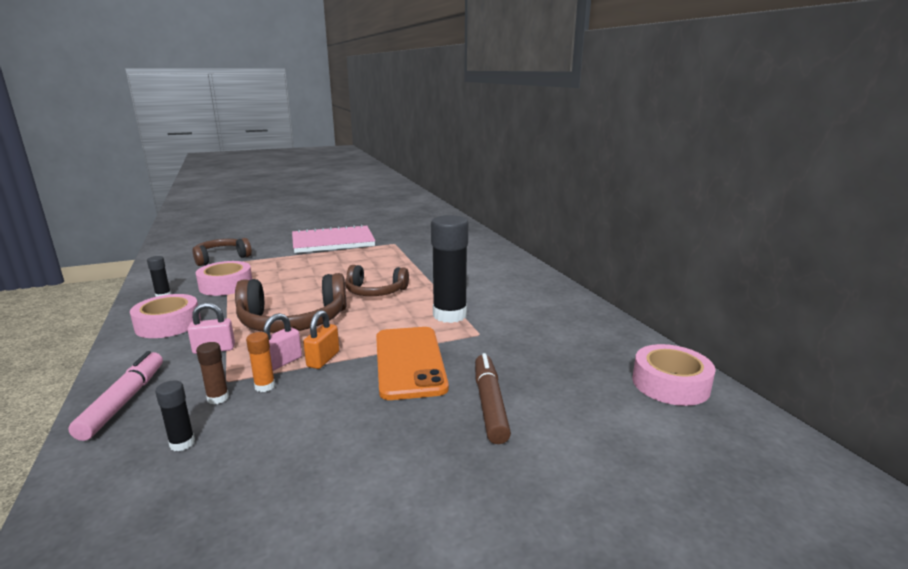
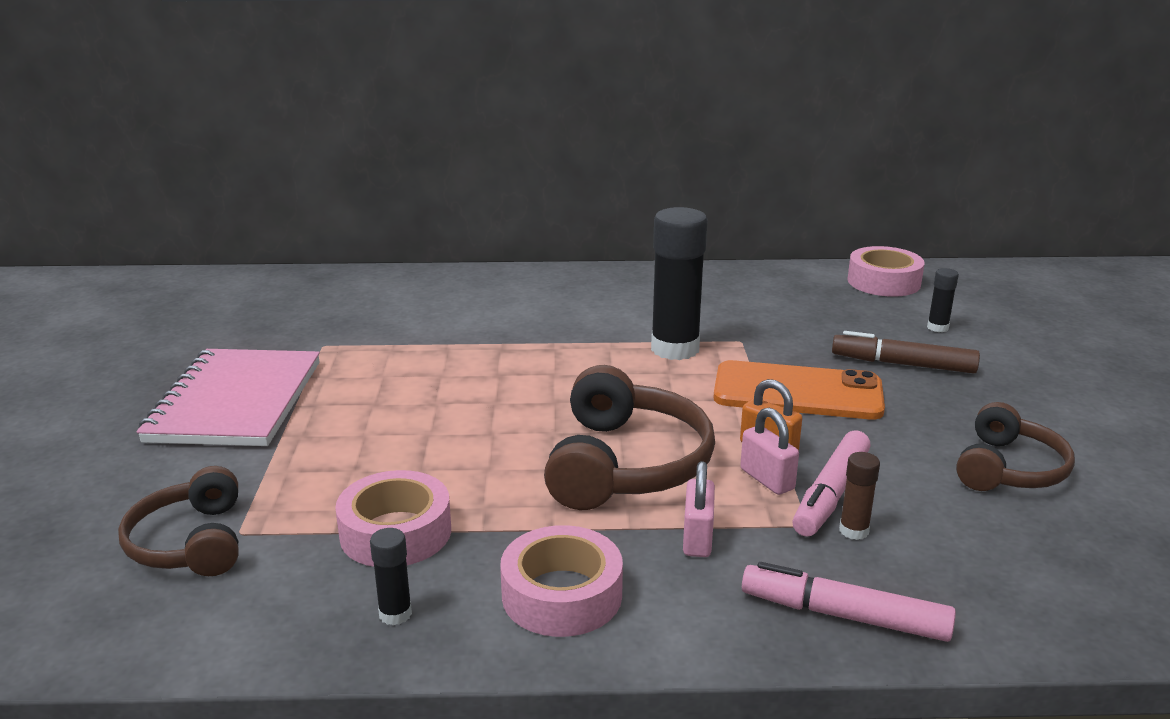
camera: 70 degrees left, 5 degrees up
black glue stick [155,380,195,451] -> black glue stick moved to [927,268,959,332]
orange glue stick [246,332,275,392] -> pink marker [792,430,871,537]
brown headphones [345,265,409,296] -> brown headphones moved to [956,402,1075,491]

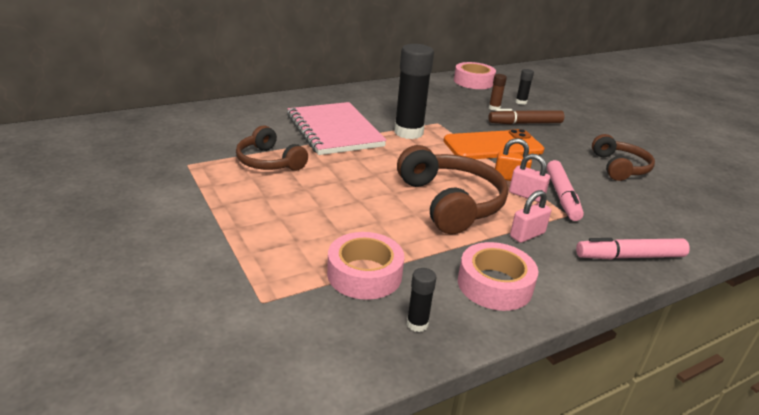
camera: 30 degrees left, 5 degrees up
brown headphones [118,466,239,576] -> brown headphones moved to [236,126,308,171]
pink notebook [136,349,320,446] -> pink notebook moved to [287,102,387,155]
pink padlock [683,461,715,557] -> pink padlock turned 75 degrees clockwise [510,190,551,243]
brown glue stick [839,452,880,540] -> brown glue stick moved to [489,74,507,111]

